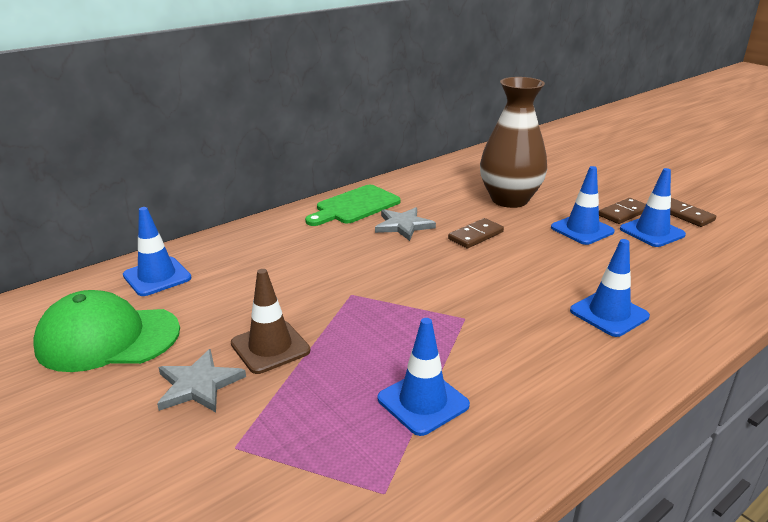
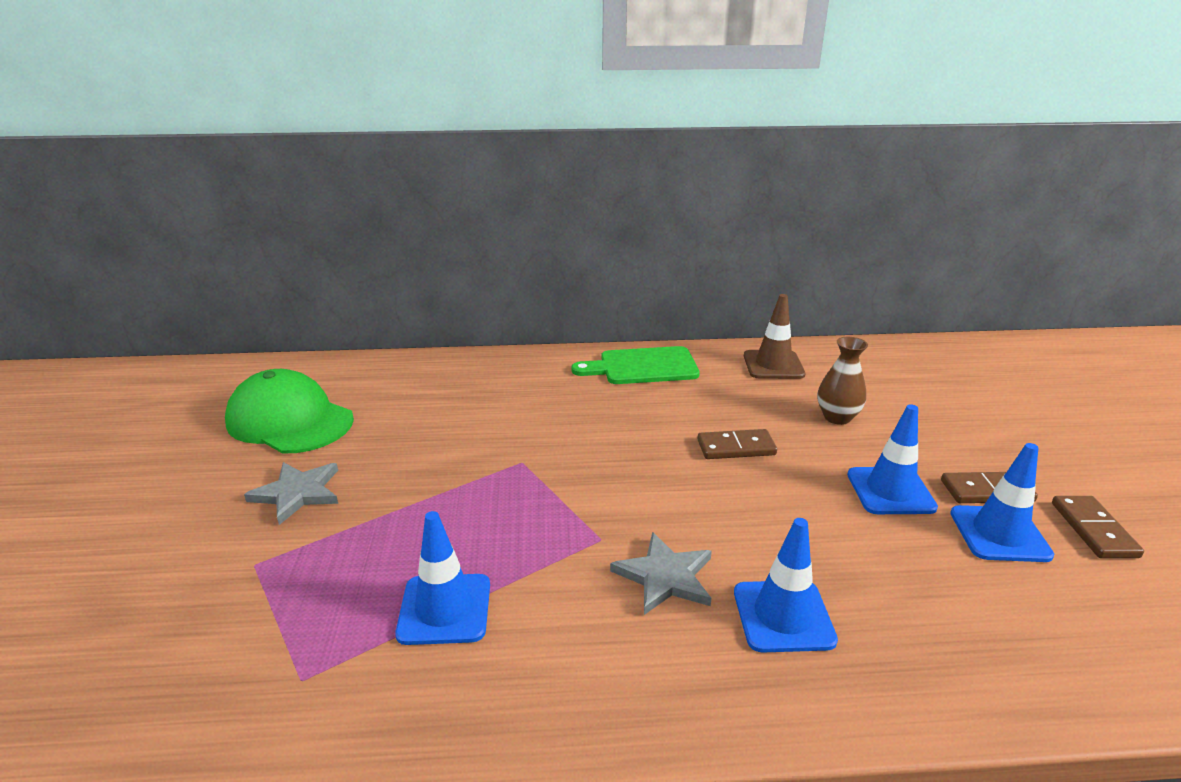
camera: 35 degrees right, 0 degrees up
blue traffic cone [123,207,191,296] -> none
brown traffic cone [231,269,310,374] -> brown traffic cone moved to [744,294,805,379]
grey star [375,207,436,241] -> grey star moved to [610,532,712,615]
brown vase [480,77,547,208] -> brown vase [818,337,868,425], size x0.51

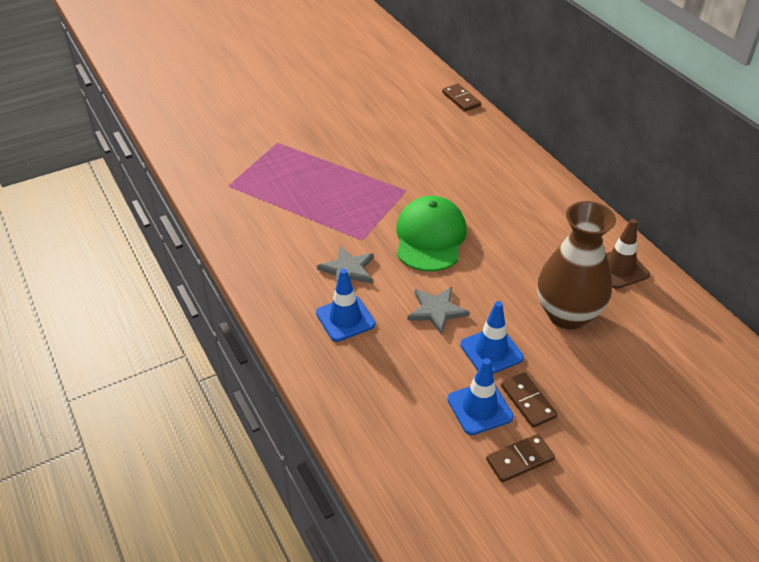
camera: 65 degrees right, 15 degrees up
green cap [225,369,354,454] -> green cap moved to [396,196,467,271]
grey star [244,462,338,525] -> grey star moved to [408,287,469,335]
blue traffic cone [395,511,490,645] -> none
green cutting board [572,346,700,384] -> none
brown domino [697,429,777,459] -> brown domino moved to [442,84,481,111]
brown vase [818,337,868,425] -> brown vase [537,201,616,329], size x1.96

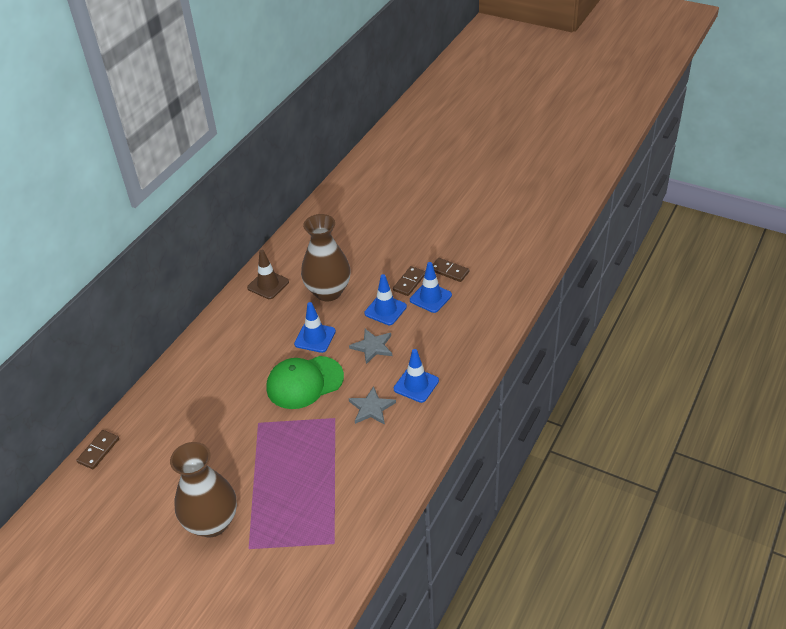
camera: 120 degrees left, 0 degrees up
none -> brown vase [170,442,237,537]
none -> blue traffic cone [294,302,336,353]

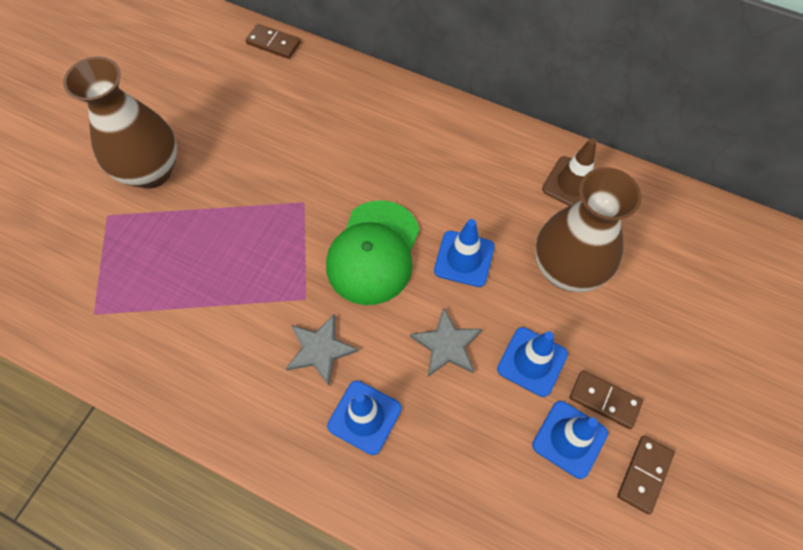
camera: 85 degrees right, 20 degrees up
green cap [266,356,344,409] -> green cap turned 135 degrees counterclockwise [326,200,420,305]

